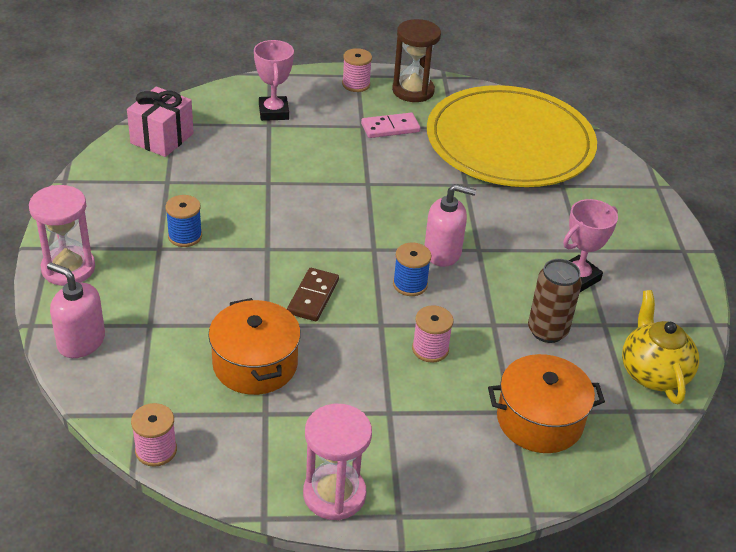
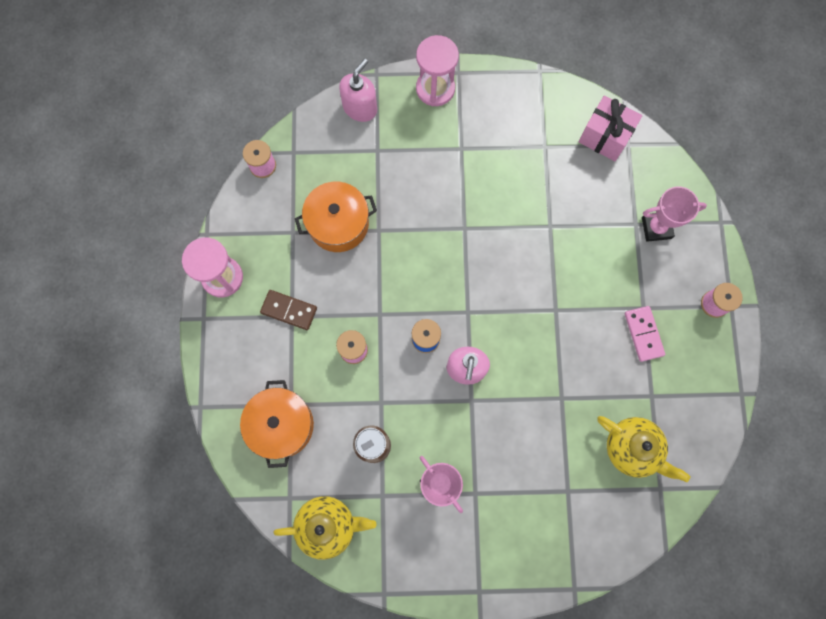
camera: 95 degrees right, 35 degrees up
blue spool [165,195,202,247] -> none
brown domino [287,268,339,321] -> brown domino moved to [260,290,317,330]
brown hourglass [392,19,441,102] -> none
yellow plate [427,85,597,187] -> yellow teapot [597,416,690,482]

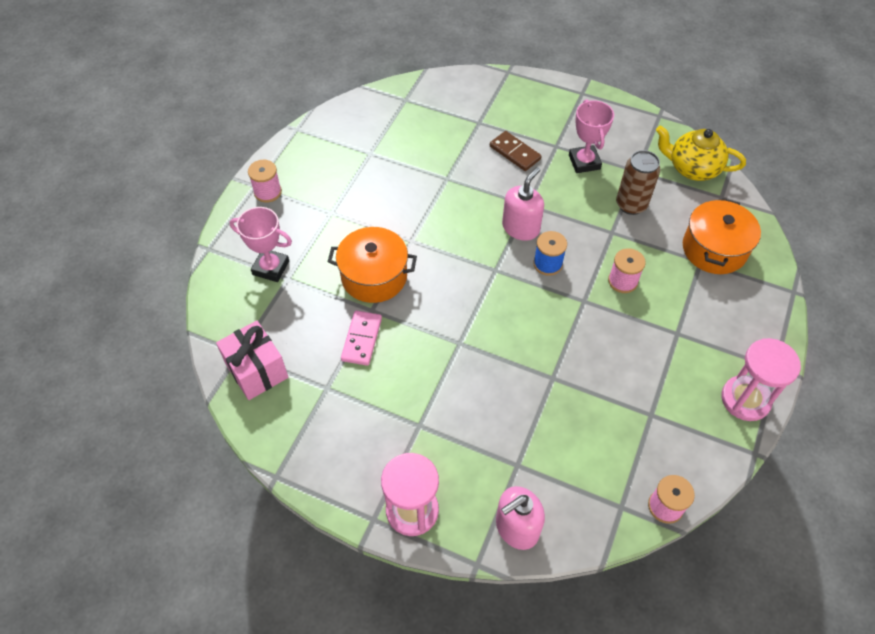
camera: 155 degrees left, 20 degrees down
brown domino [260,290,317,330] -> brown domino moved to [490,131,542,171]
orange pot [295,182,377,252] -> orange pot moved to [328,227,417,303]
yellow teapot [597,416,690,482] -> none
pink domino [625,306,665,362] -> pink domino moved to [341,311,382,366]

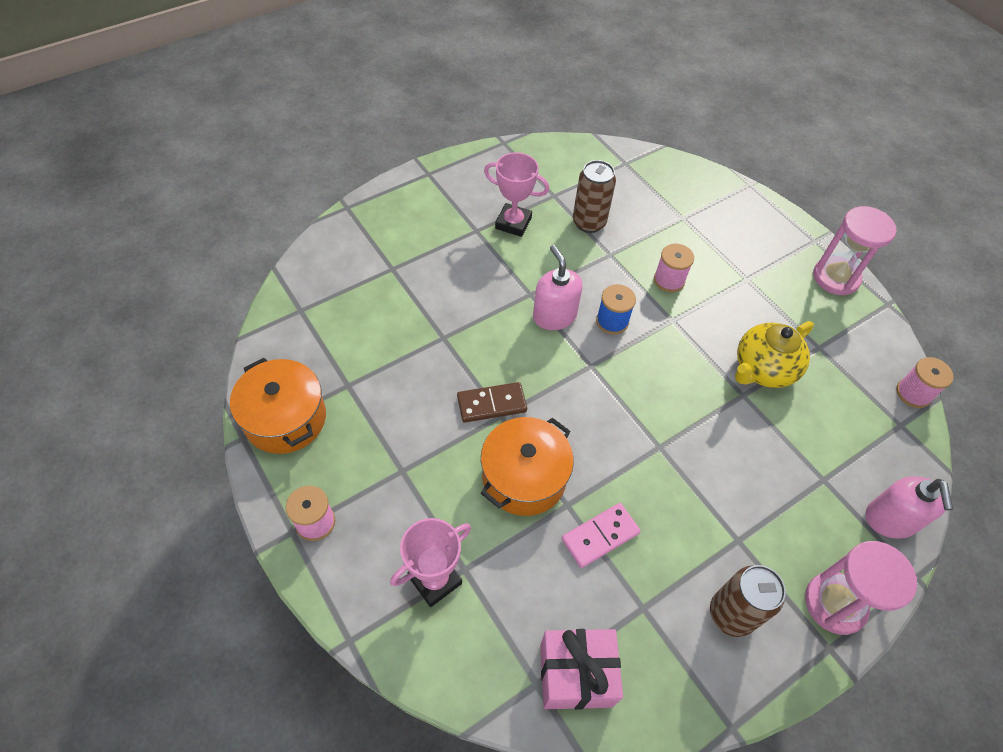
camera: 60 degrees left, 0 degrees up
pink domino [341,311,382,366] -> pink domino turned 75 degrees counterclockwise [562,503,641,568]
brown domino [490,131,542,171] -> brown domino moved to [457,382,527,423]
yellow teapot [656,125,746,181] -> yellow teapot moved to [735,321,814,388]
orange pot [683,198,761,274] -> orange pot moved to [230,358,326,454]
none -> brown can [710,565,786,637]

